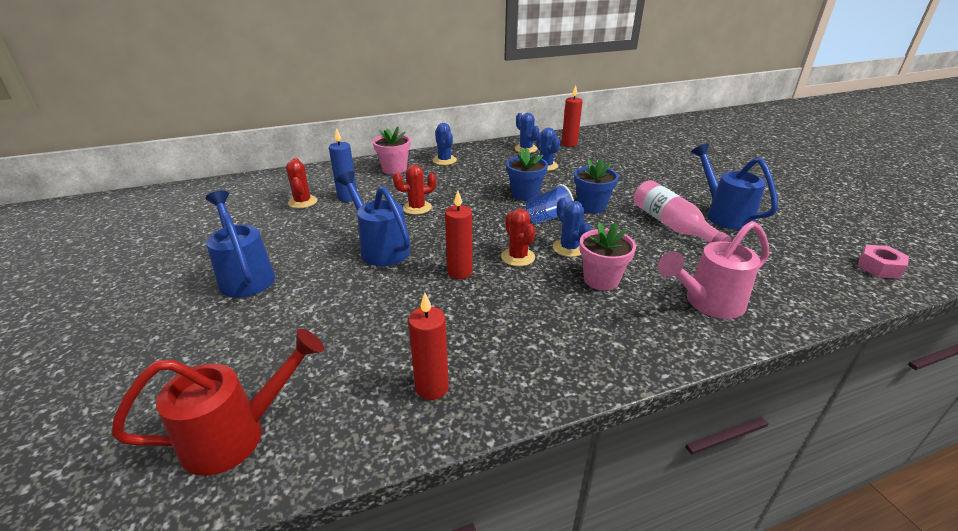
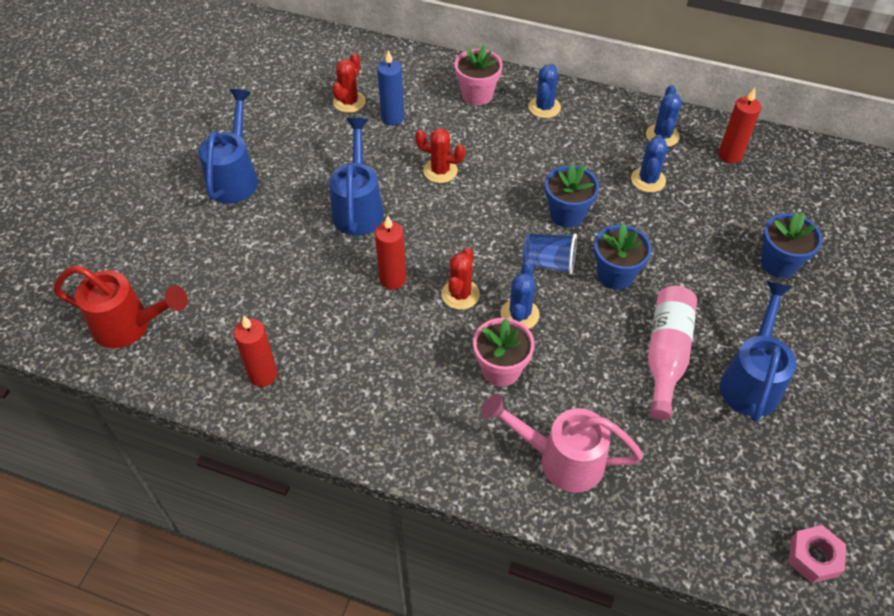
camera: 40 degrees right, 20 degrees up
none -> blue flower pot [761,212,823,278]

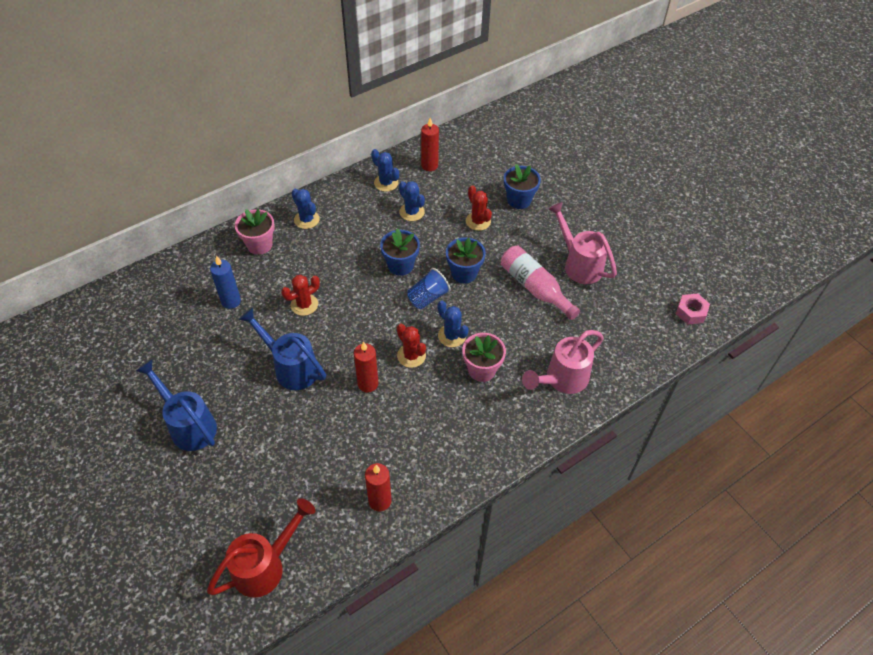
camera: 55 degrees left, 0 degrees up
red cactus [332,53,366,113] -> red cactus moved to [466,185,492,231]
blue watering can [720,281,796,422] -> pink watering can [548,202,617,284]

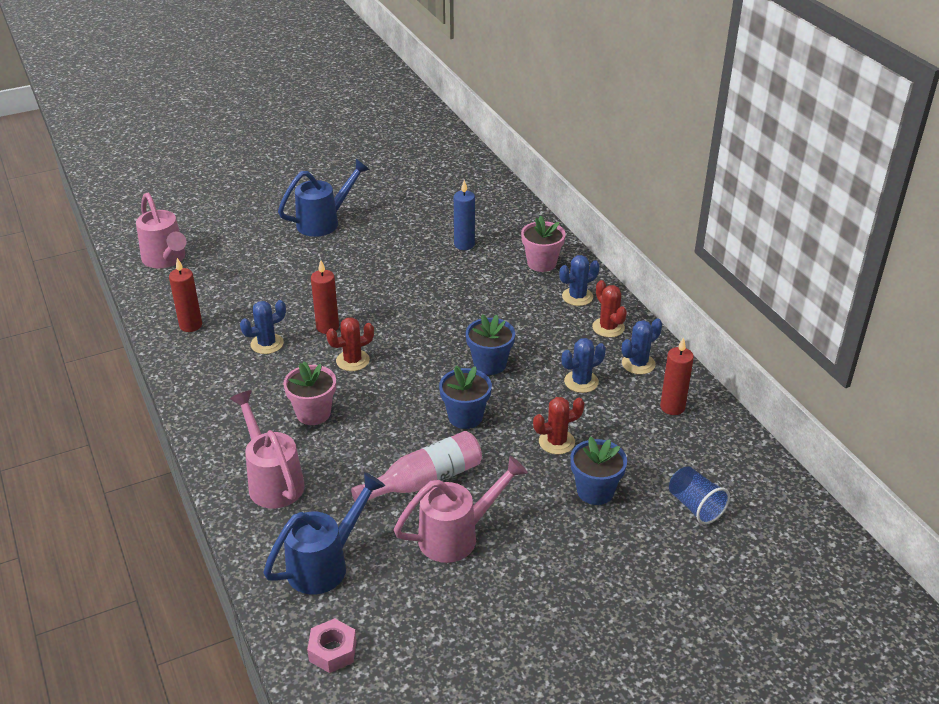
camera: 100 degrees right, 15 degrees down
red watering can [207,498,316,598] -> pink watering can [136,193,186,268]
blue watering can [239,308,326,390] -> blue watering can moved to [263,472,385,594]
red cactus [281,275,320,316] -> red cactus moved to [592,280,627,338]
blue cup [407,268,451,309] -> blue cup moved to [669,467,730,525]
blue cactus [437,301,469,347] -> blue cactus moved to [240,300,286,354]

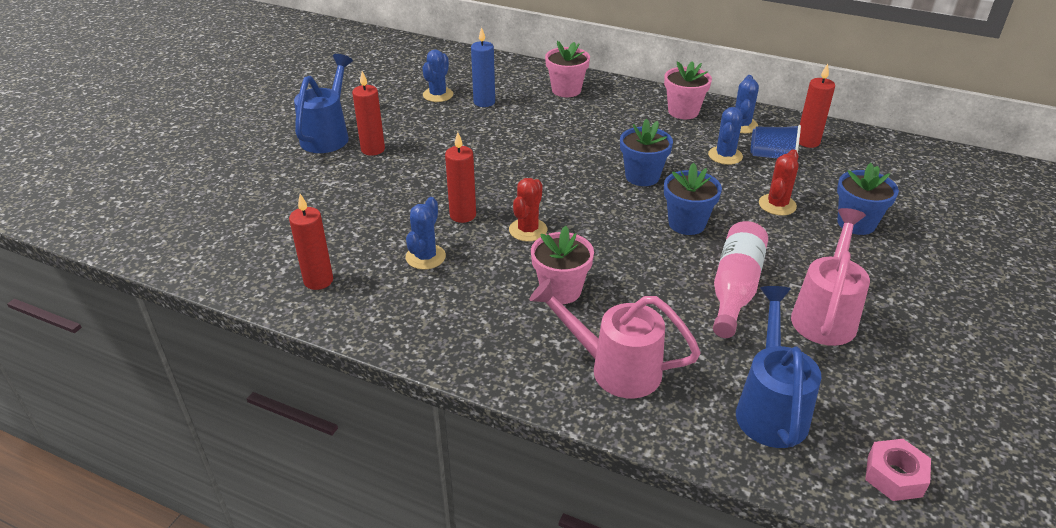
camera: 40 degrees left, 0 degrees up
pink watering can [136,193,186,268] -> none
blue cactus [559,255,600,306] -> blue cactus moved to [423,50,453,102]
red cactus [592,280,627,338] -> pink flower pot [664,61,712,119]
blue cup [669,467,730,525] -> blue cup moved to [750,125,801,158]
none -> red candle [352,71,385,156]

